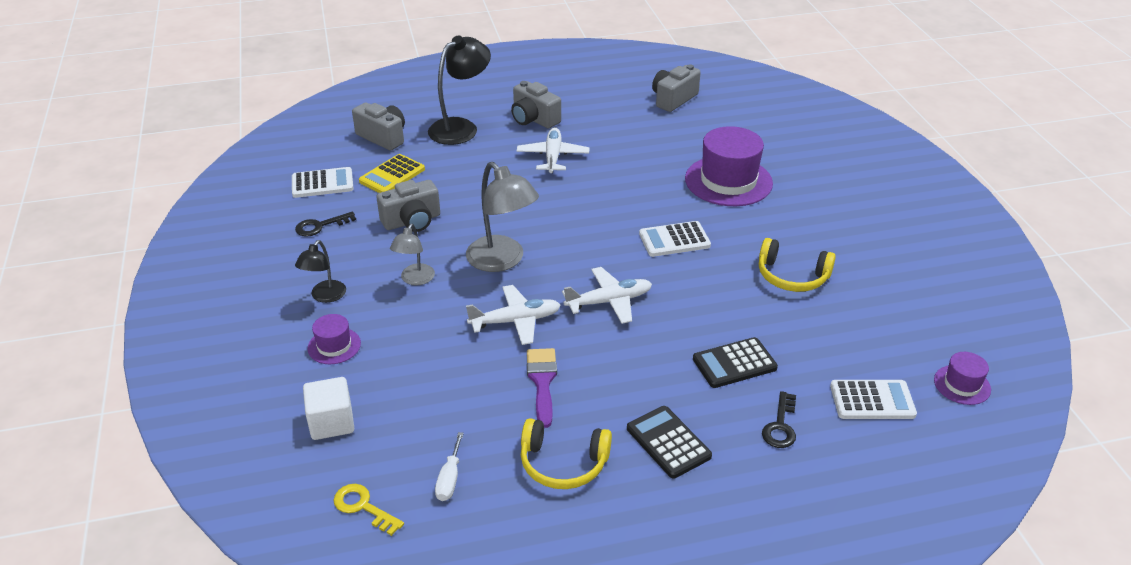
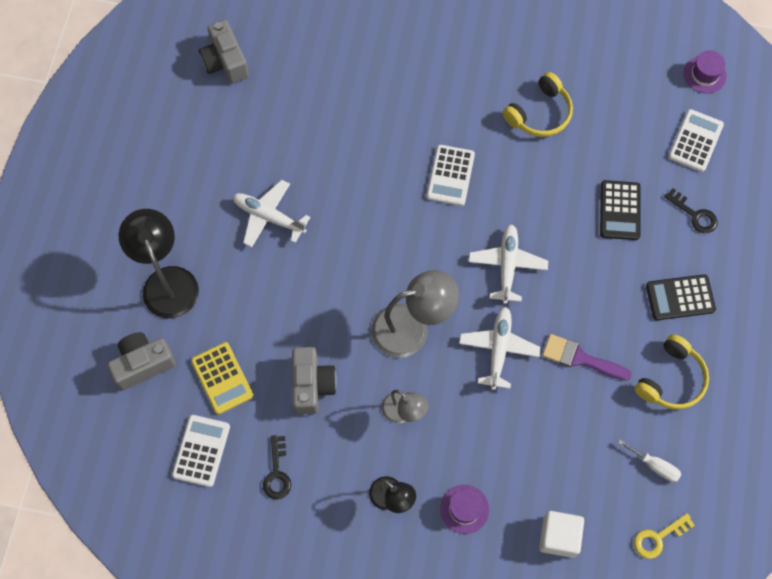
camera: 65 degrees left, 30 degrees up
grey camera [511,81,561,129] -> none
purple hat [685,126,773,206] -> none

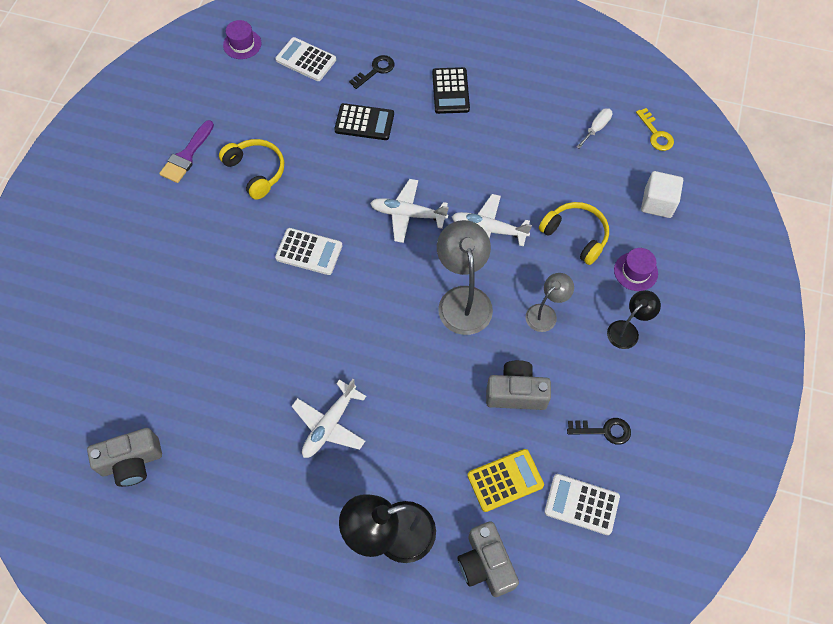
camera: 85 degrees left, 5 degrees down
purple brush [542,334,632,381] -> purple brush moved to [159,120,214,183]
yellow headphones [634,334,709,410] -> yellow headphones moved to [539,202,609,265]

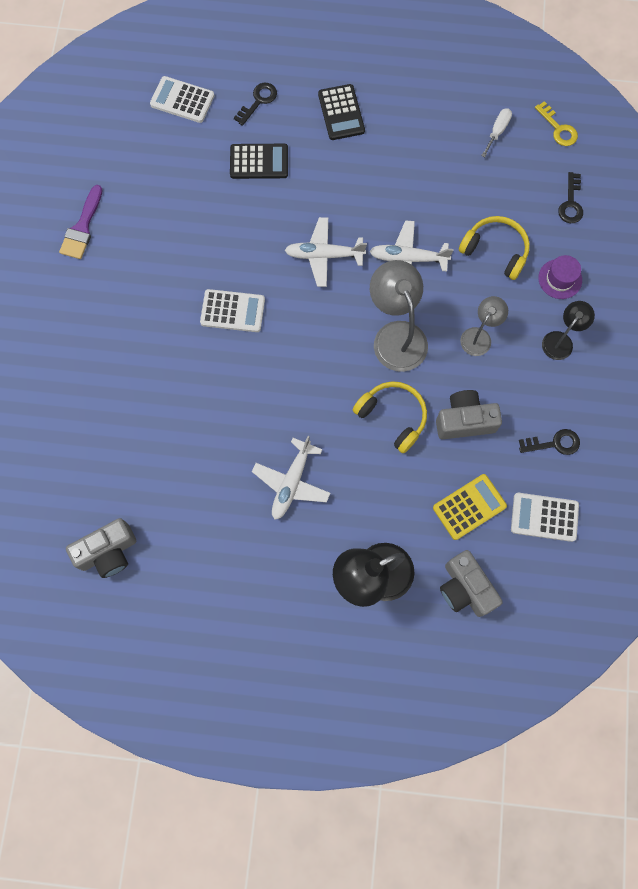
camera: 10 degrees left, 10 degrees up
yellow headphones [219,139,284,200] -> yellow headphones moved to [353,382,427,453]
purple hat [223,20,262,59] -> none
white cube [641,171,683,218] -> black key [558,172,583,223]

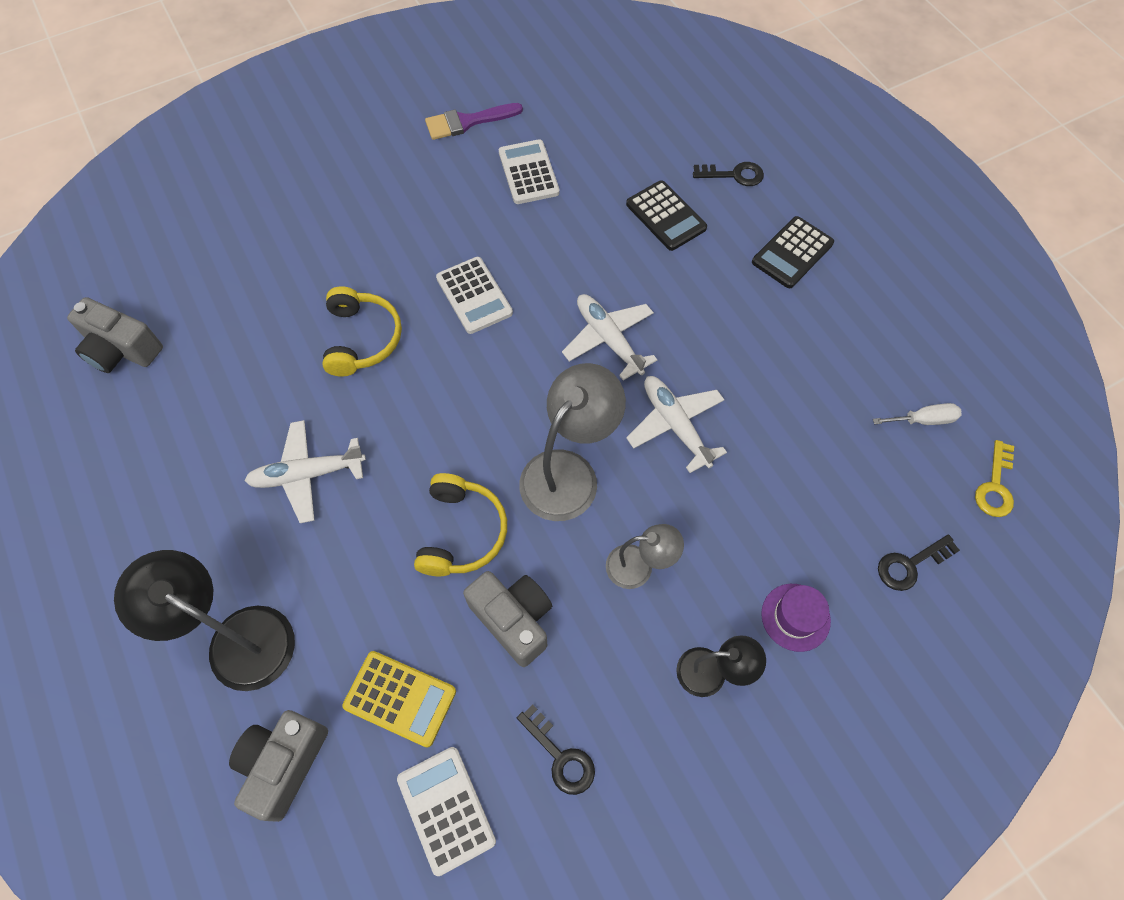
camera: 55 degrees right, 10 degrees down
white calculator [150,76,214,123] -> white calculator moved to [499,139,560,204]
yellow headphones [459,216,530,280] -> yellow headphones moved to [322,286,402,377]

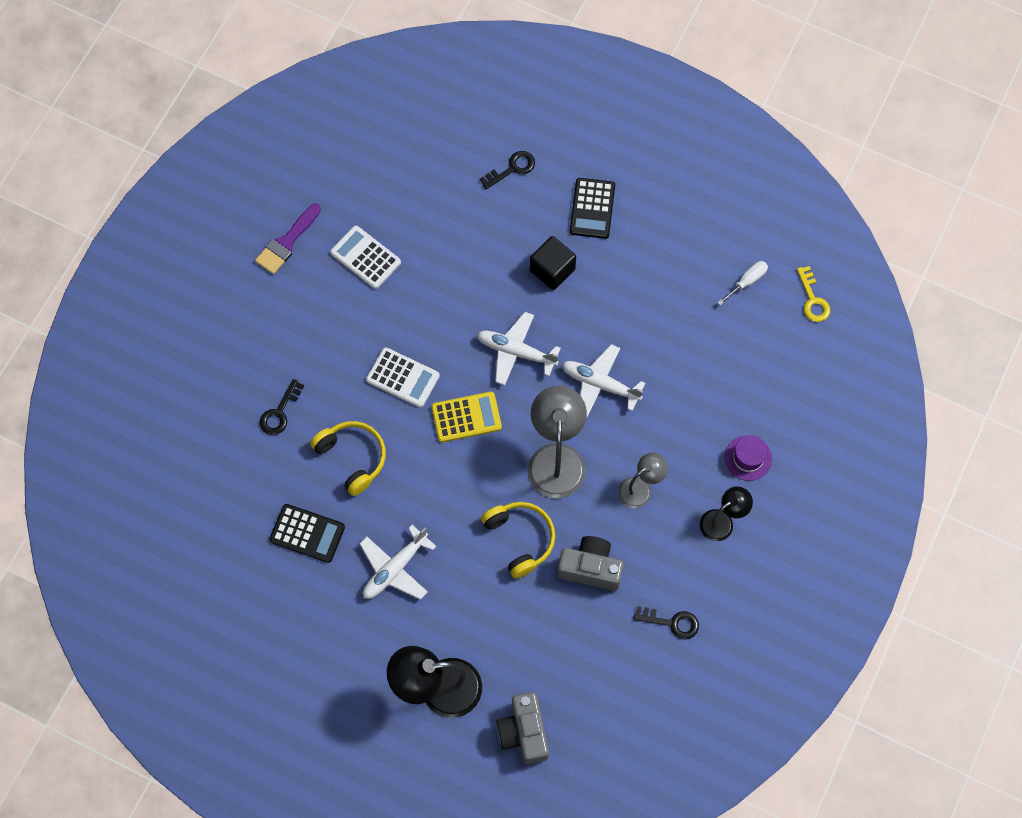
camera: 35 degrees left, 5 degrees up
grey camera [67,297,163,373] -> none
yellow calculator [342,651,456,747] -> yellow calculator moved to [431,392,502,442]
white calculator [397,747,496,876] -> none
black calculator [626,180,707,251] -> black calculator moved to [270,504,345,563]
black key [878,534,960,591] -> black key moved to [260,379,304,435]
none -> black cube [530,236,576,290]

